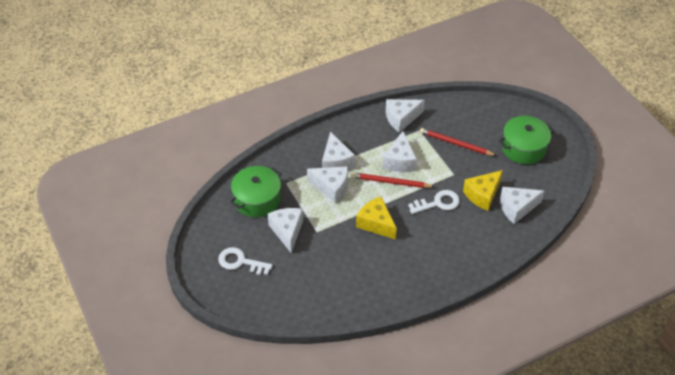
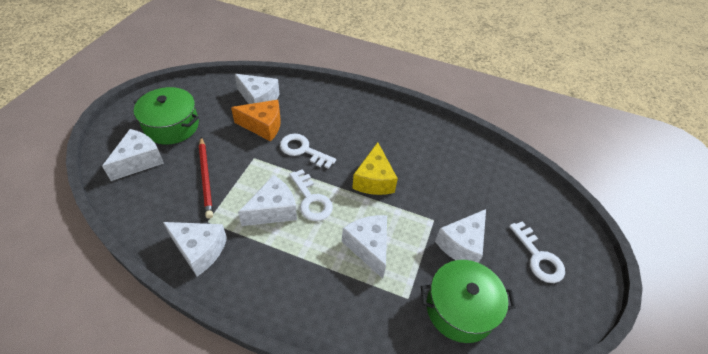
camera: 135 degrees left, 0 degrees up
white cheese [322,131,355,170] -> white cheese moved to [102,129,164,181]
red pencil [351,172,435,188] -> white key [289,169,333,221]
yellow cheese [463,170,503,211] -> orange cheese [231,100,281,141]

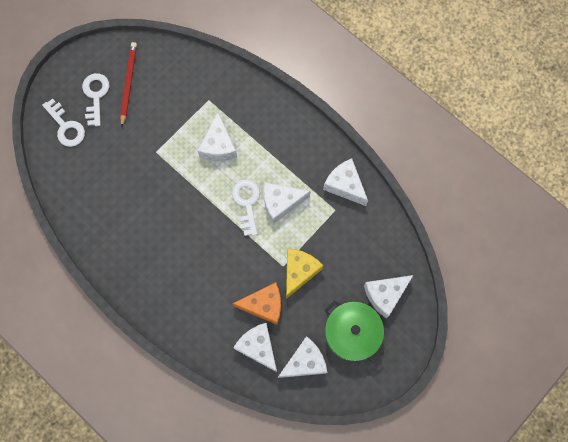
camera: 155 degrees left, 25 degrees up
red pencil [199,137,213,219] -> red pencil moved to [120,42,137,127]
orange cheese [231,100,281,141] -> orange cheese turned 150 degrees clockwise [232,282,281,325]
white key [280,134,336,169] -> white key moved to [42,98,85,147]
yellow cheese [352,142,398,195] -> yellow cheese moved to [286,248,323,299]
green pot [421,260,516,343] -> none
white cheese [435,209,486,263] -> white cheese moved to [278,336,327,378]

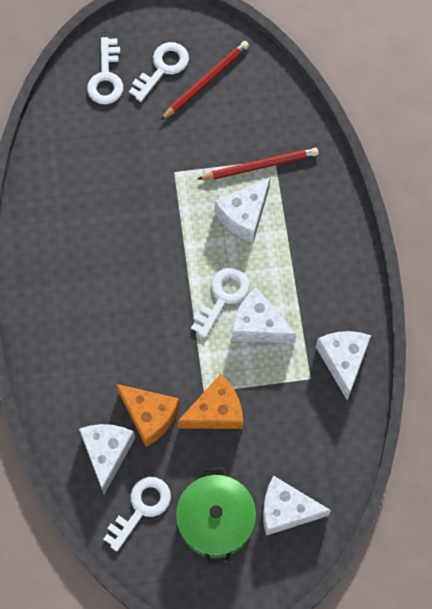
camera: 40 degrees right, 5 degrees down
white cheese [278,336,327,378] -> white key [104,477,171,551]
yellow cheese [286,248,323,299] -> orange cheese [178,374,243,429]
none -> red pencil [198,148,319,180]

